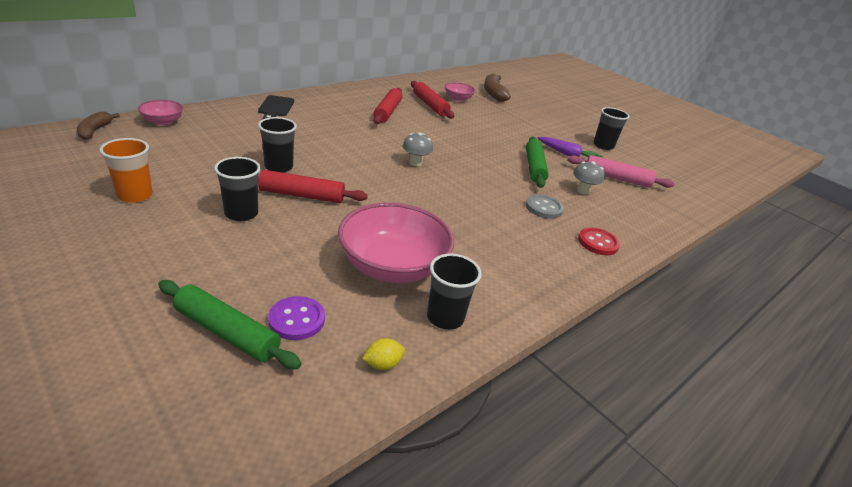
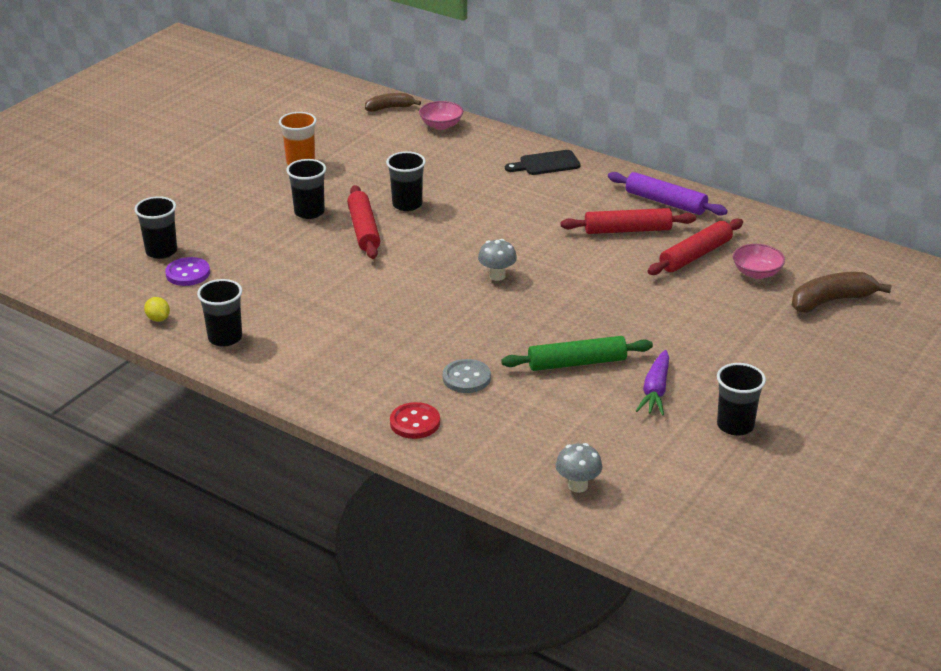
camera: 80 degrees right, 0 degrees up
green rolling pin [158,280,302,369] -> black cup [134,196,177,259]
pink bowl [338,203,454,283] -> none
pink rolling pin [567,155,674,188] -> none
grey mushroom [573,161,605,195] -> grey mushroom moved to [556,443,602,493]
none -> purple rolling pin [608,172,728,216]

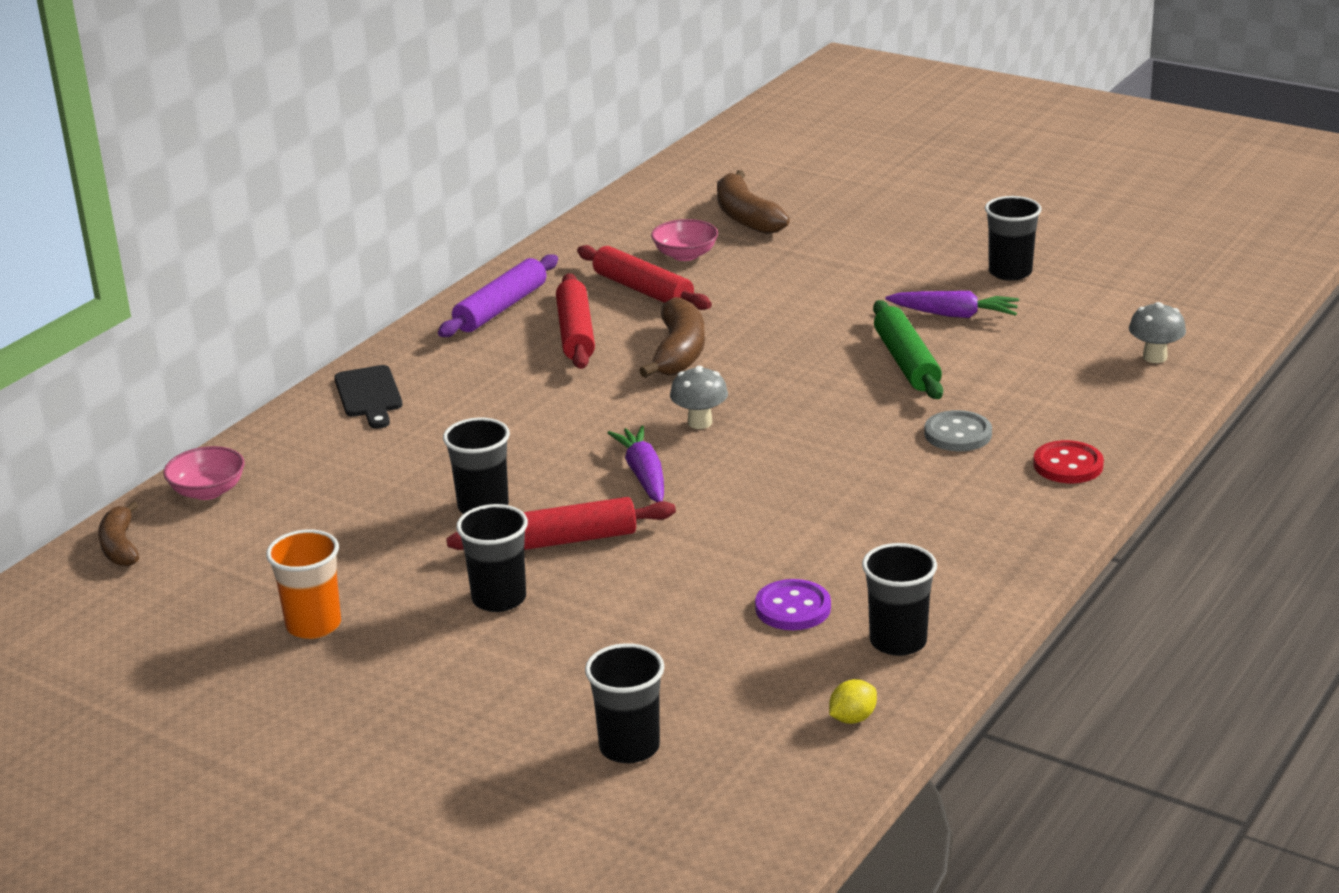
camera: 90 degrees left, 5 degrees down
purple button [165,257,210,286] -> purple button moved to [755,579,831,630]
none -> purple carrot [607,425,664,502]
none -> brown banana [639,297,705,378]

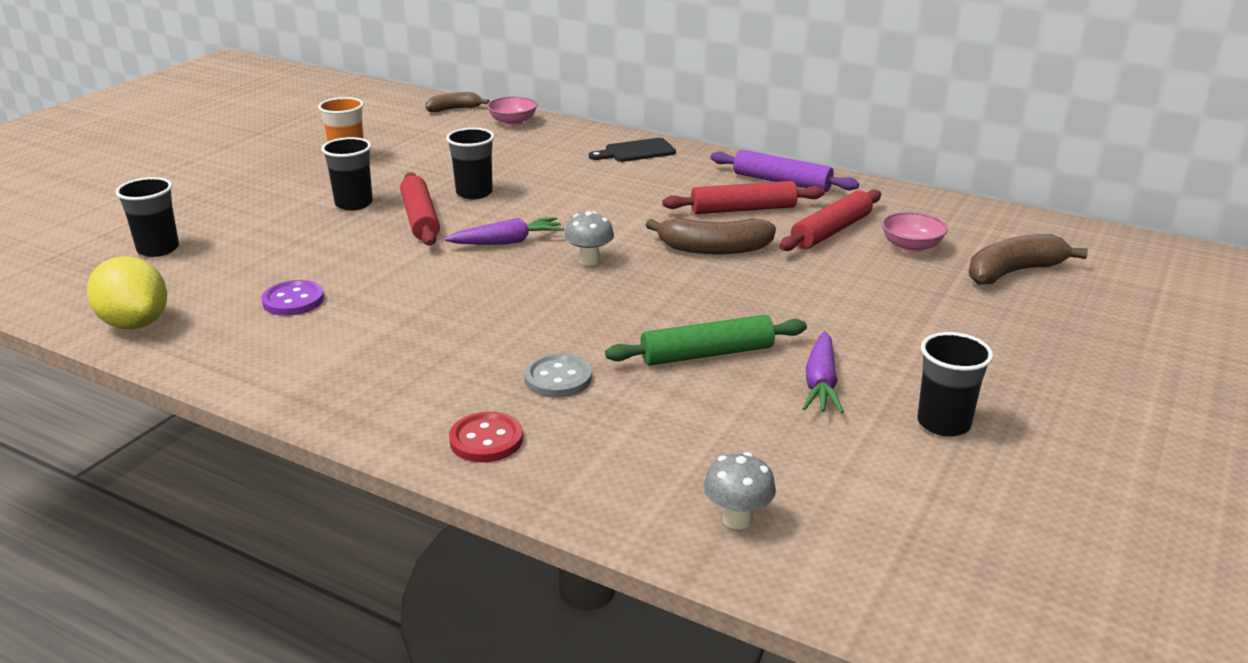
camera: 85 degrees right, 0 degrees up
yellow lemon [829,679,877,724] -> yellow lemon [87,256,167,329], size x2.18
black cup [862,543,937,656] -> none

